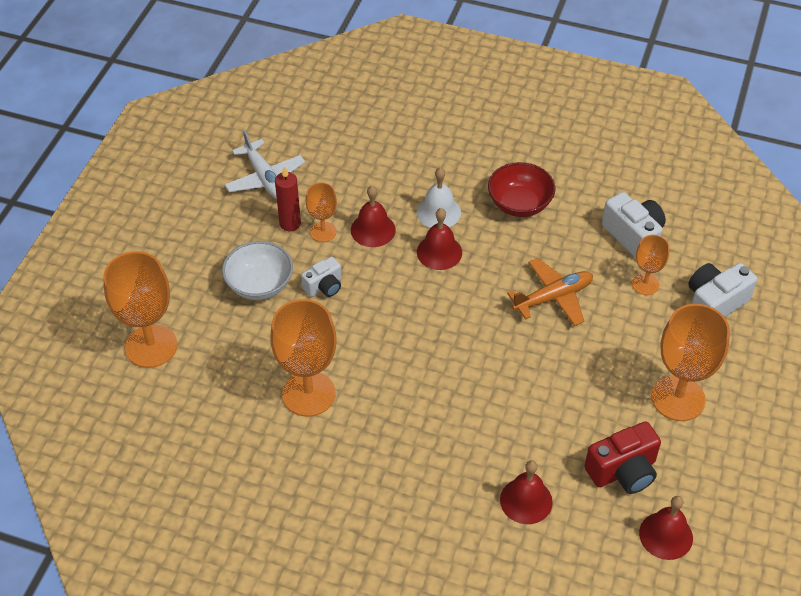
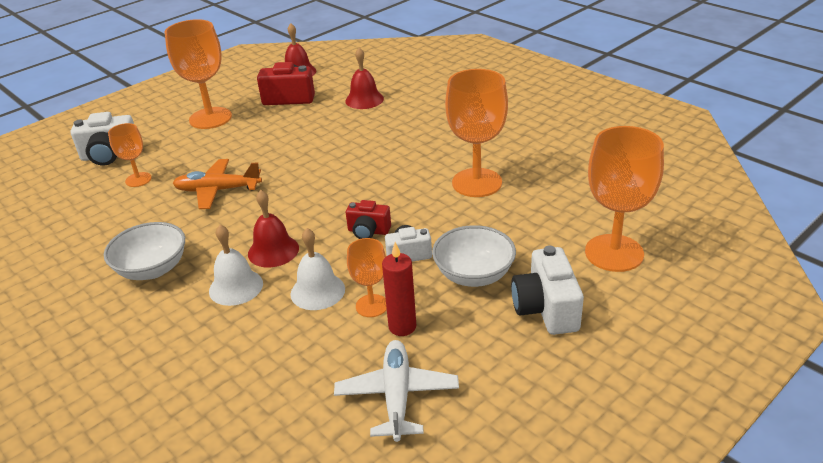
camera: 150 degrees left, 15 degrees down
red bell [351,186,396,247] -> white bell [290,228,345,310]
red bowl [488,162,555,217] -> white bowl [104,222,185,280]
white camera [602,192,666,258] -> white camera moved to [511,246,584,335]
none -> red camera [346,200,391,239]

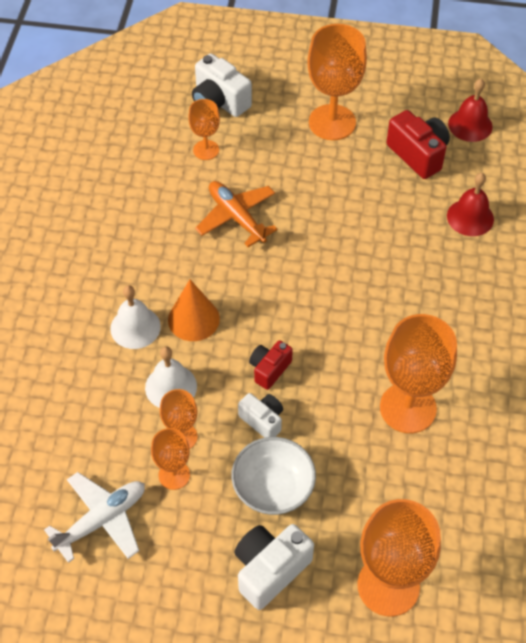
camera: 50 degrees right, 20 degrees up
white bowl [104,222,185,280] -> none
red bell [248,190,299,267] -> orange cone [168,280,220,341]
red camera [346,200,391,239] -> red camera turned 60 degrees clockwise [249,340,293,390]
red candle [382,242,416,336] -> orange goblet [151,428,190,490]

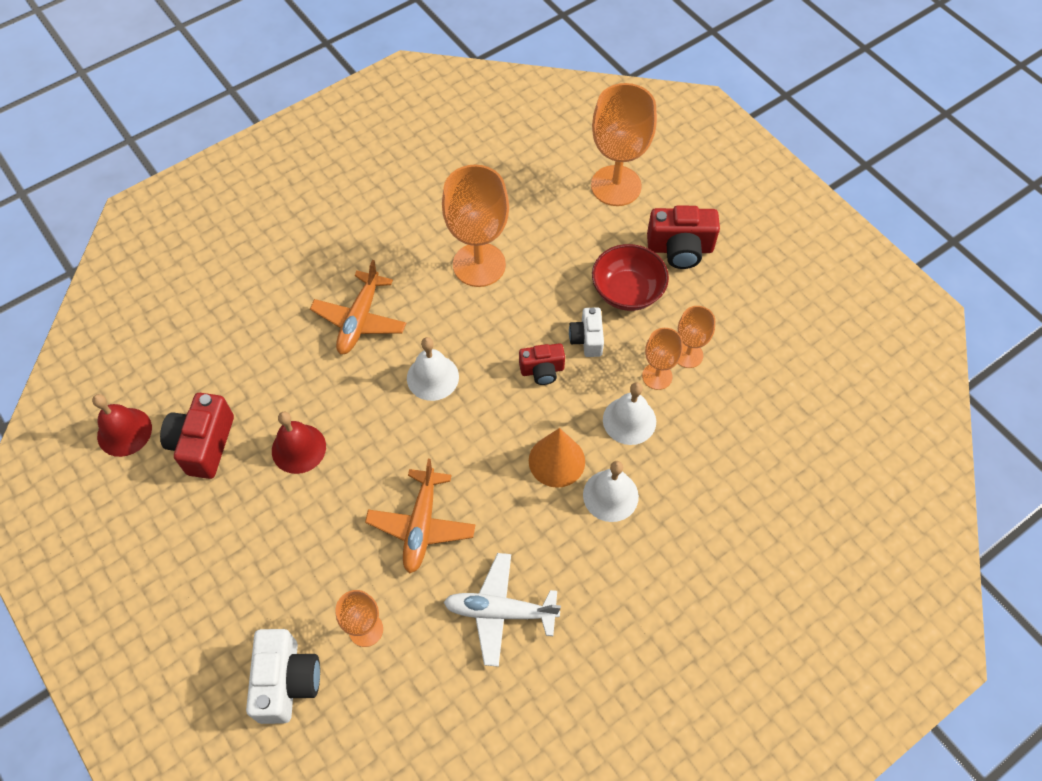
camera: 135 degrees left, 5 degrees up
white plane [44,472,145,563] -> white plane moved to [444,553,561,667]
white bowl [231,437,316,515] -> red bowl [592,244,669,311]
white camera [234,524,314,610] -> red camera [647,206,720,269]
orange goblet [307,24,367,140] -> none
red bell [447,173,494,236] -> red bell moved to [272,411,326,474]
none -> orange plane [310,260,406,355]
none -> white bell [407,337,459,401]

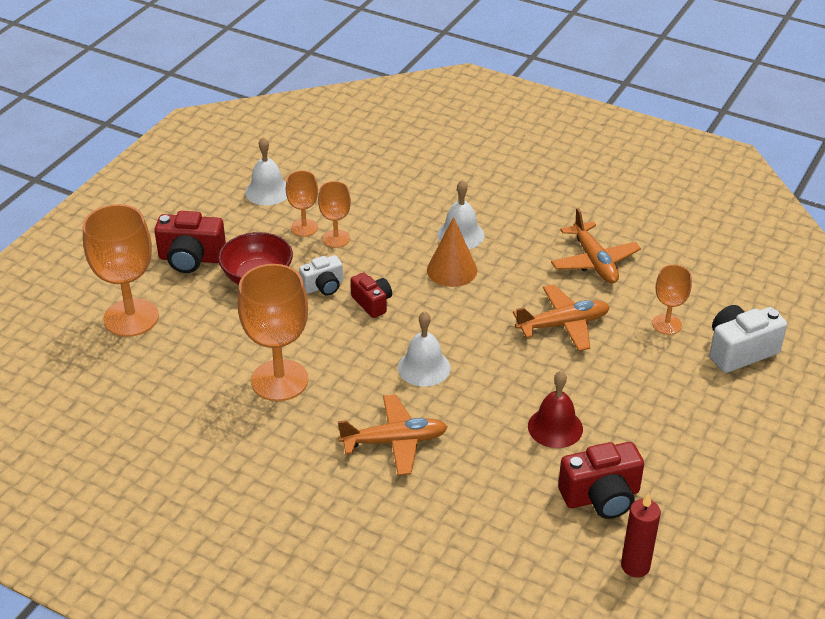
camera: 115 degrees left, 20 degrees down
red bell [92,394,152,457] -> red candle [621,493,661,578]
white plane [444,553,561,667] -> orange plane [551,208,641,284]
white bell [603,382,656,445] -> white bell moved to [245,137,287,205]
red camera [647,206,720,269] -> red camera turned 120 degrees clockwise [154,211,226,273]

